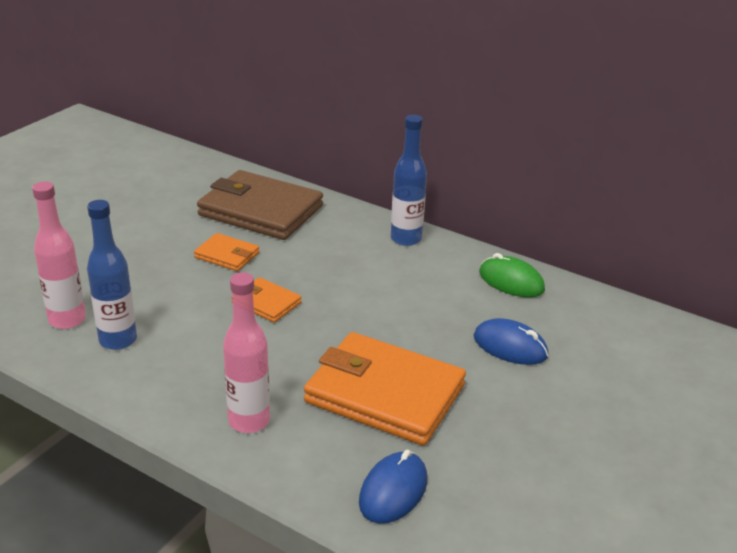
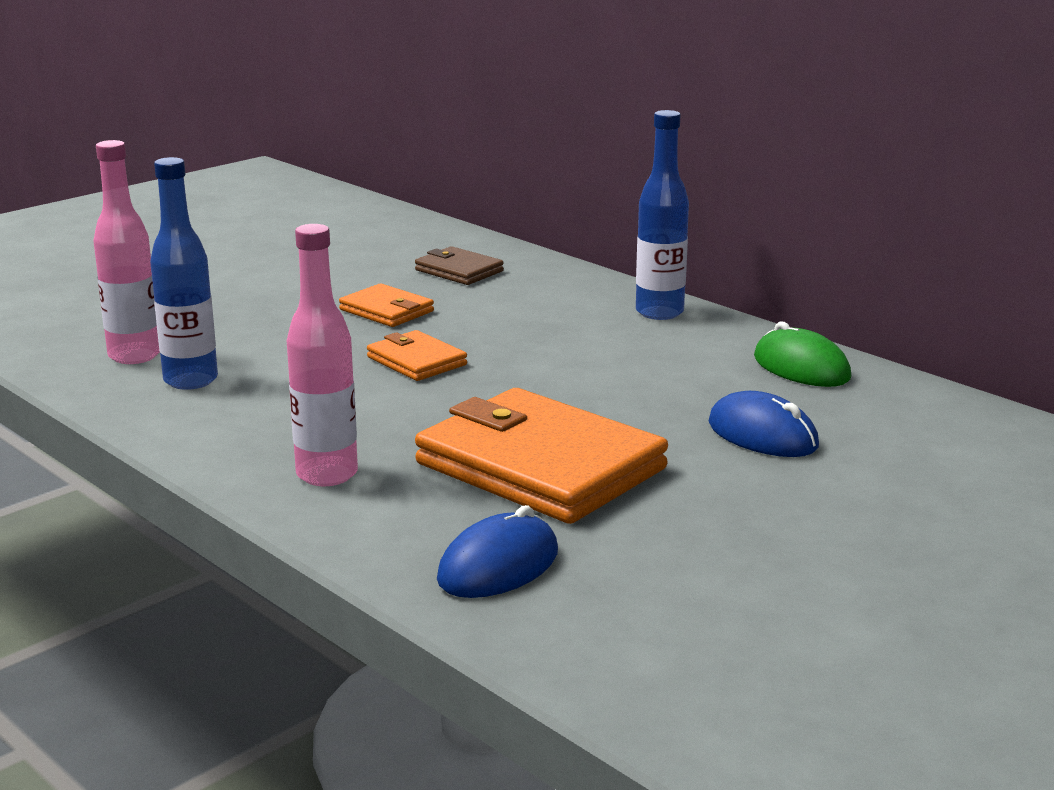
camera: 15 degrees right, 10 degrees down
brown wallet [197,170,323,240] -> brown wallet [415,246,504,285], size x0.48

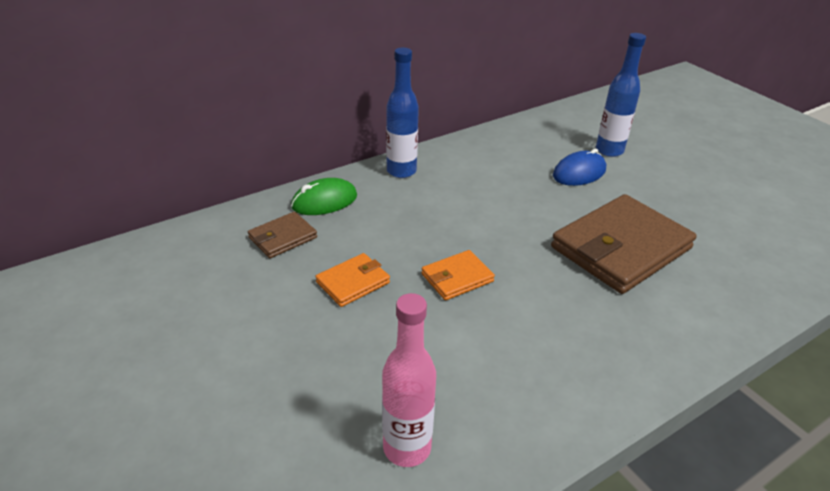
camera: 80 degrees left, 15 degrees up
blue bottle [150,157,218,390] -> blue bottle moved to [596,33,646,157]
pink bottle [287,224,358,486] -> none
orange wallet [415,388,668,524] -> brown wallet [551,194,697,294]
blue mouse [437,505,558,598] -> none
green mouse [754,322,851,387] -> green mouse moved to [291,178,357,215]

